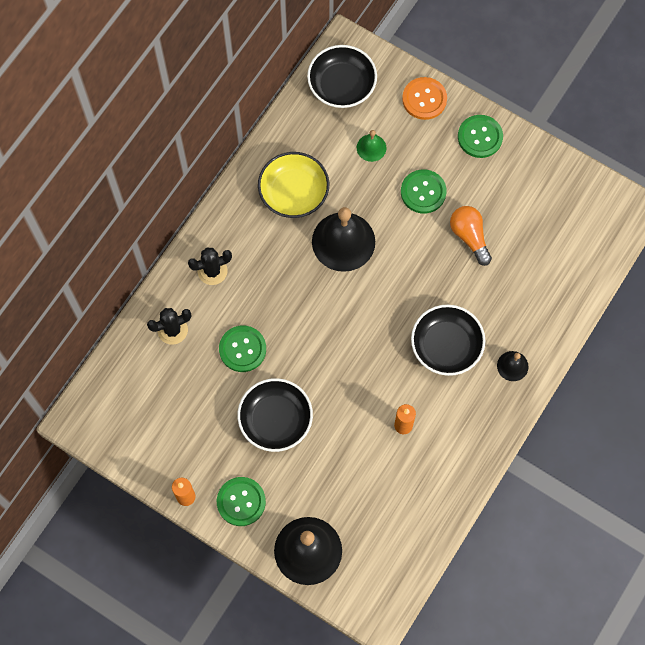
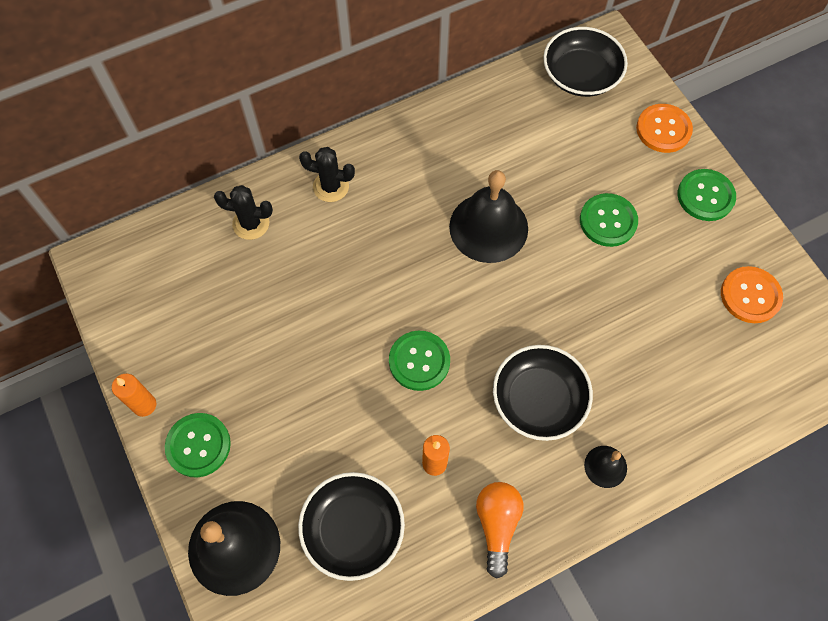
camera: 30 degrees right, 5 degrees down
green button [219,326,266,372] -> green button moved to [389,331,450,391]
black bowl [237,378,313,452] -> black bowl moved to [298,472,405,581]
yellow bowl [258,152,329,218] -> none
green bell [357,130,387,162] -> none
orange light bulb [450,206,492,266] -> orange light bulb moved to [476,482,523,579]
none -> orange button [721,266,783,323]

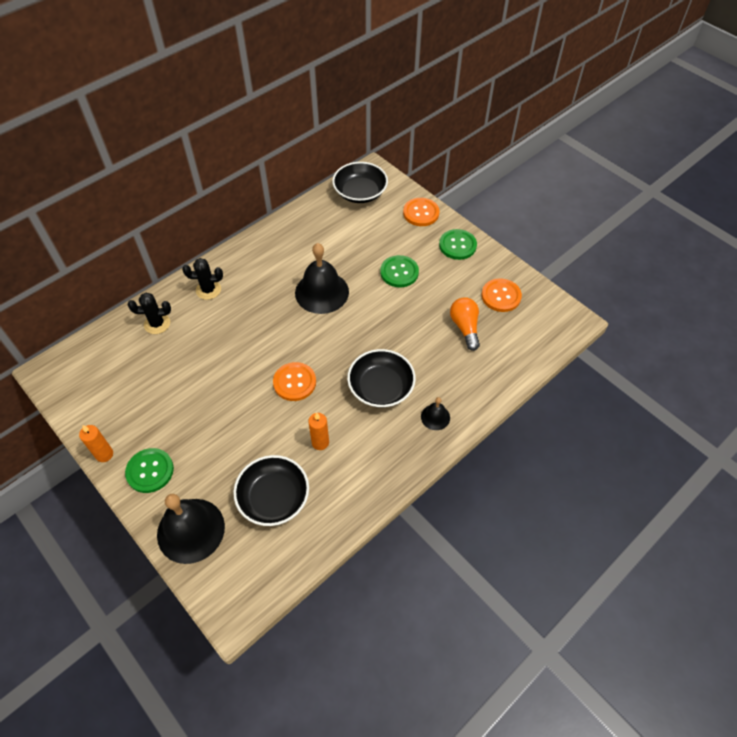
camera: 15 degrees left, 10 degrees down
green button [389,331,450,391] -> orange button [273,362,316,401]
orange light bulb [476,482,523,579] -> orange light bulb moved to [450,297,480,351]

